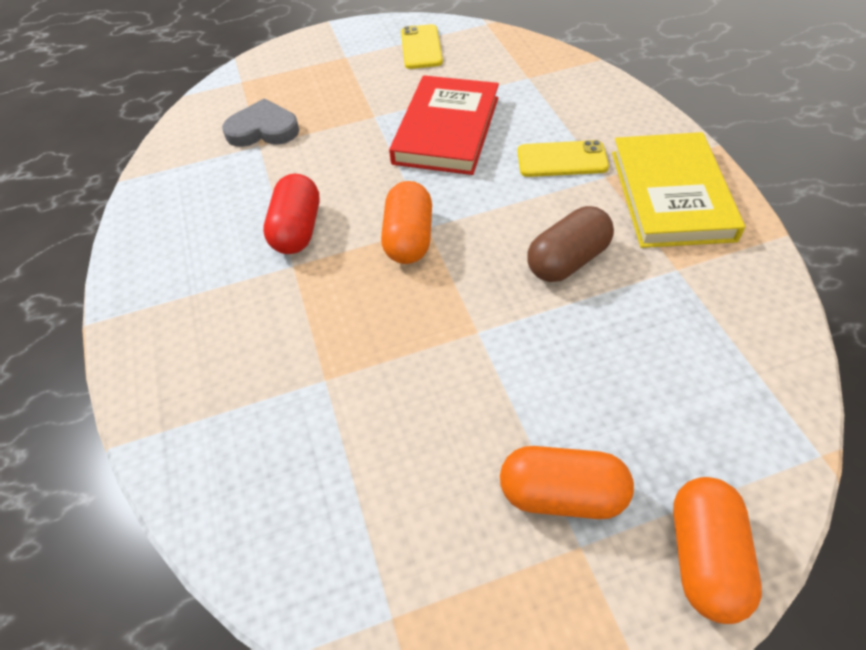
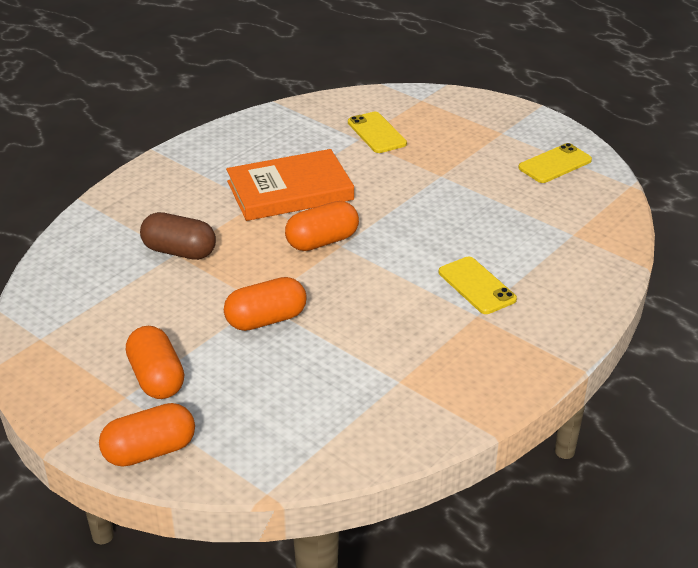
camera: 55 degrees right, 15 degrees down
grey heart [222,99,299,147] -> yellow phone [348,112,407,153]
red capsule [263,173,319,254] -> orange book [226,149,354,221]
red book [389,76,499,175] -> none
brown capsule [527,206,614,282] -> brown capsule moved to [140,212,216,260]
yellow book [612,132,745,248] -> none
none -> orange capsule [224,277,307,331]

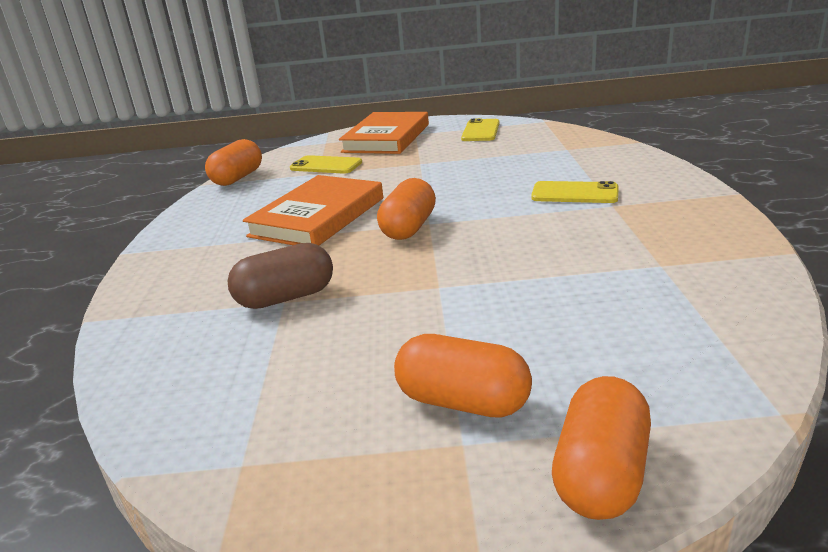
camera: 40 degrees left, 10 degrees down
orange capsule [224,277,307,331] -> orange capsule moved to [205,139,262,186]
none -> orange book [339,112,429,154]

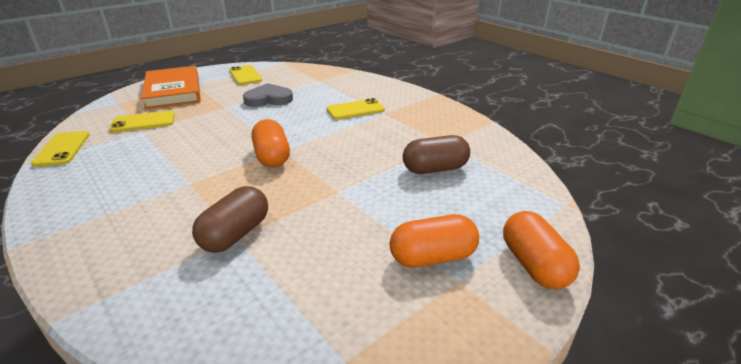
camera: 40 degrees left, 5 degrees up
orange capsule [205,139,262,186] -> yellow phone [31,131,89,167]
orange book [243,175,383,246] -> none
none -> grey heart [243,83,293,107]
none -> brown capsule [403,135,470,174]

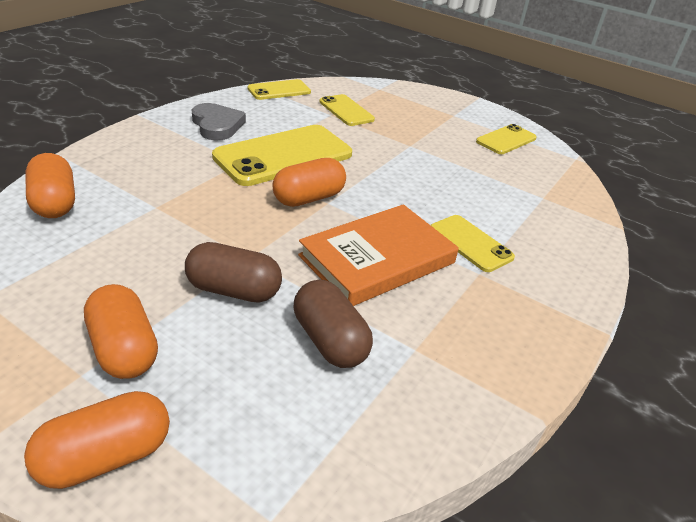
camera: 70 degrees right, 5 degrees up
orange book [141,66,201,109] -> orange book moved to [298,204,459,306]
brown capsule [192,186,268,253] -> brown capsule moved to [185,242,282,303]
grey heart [243,83,293,107] -> grey heart moved to [192,103,246,141]
none -> orange capsule [26,153,75,218]
none -> yellow phone [212,125,352,186]

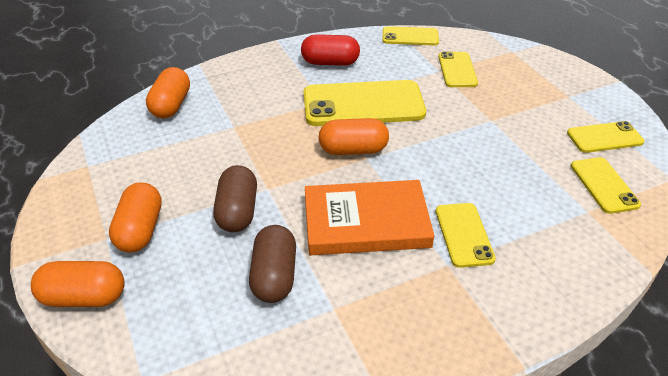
camera: 35 degrees right, 5 degrees up
brown capsule [185,242,282,303] -> brown capsule turned 45 degrees clockwise [213,165,257,232]
grey heart [192,103,246,141] -> red capsule [301,34,360,66]
none -> yellow phone [571,157,641,214]

